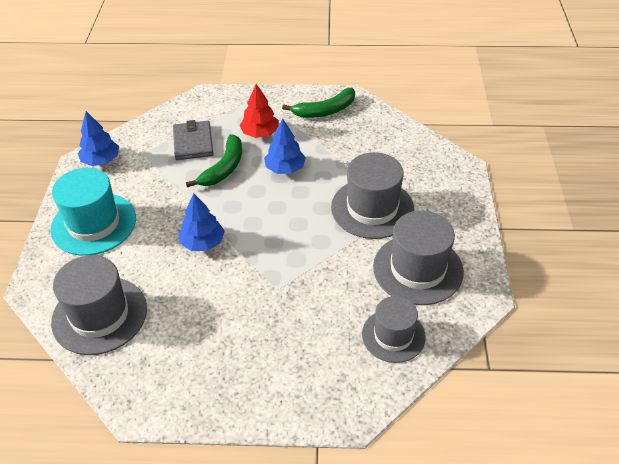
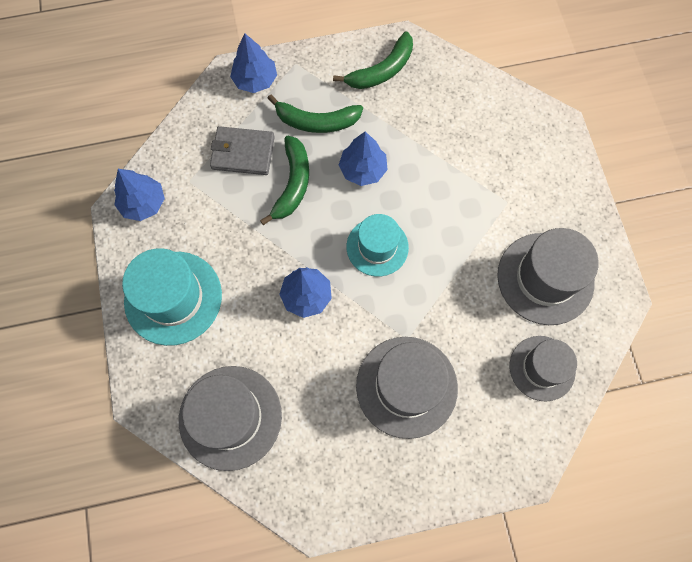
camera: 15 degrees left, 25 degrees up
grey wallet [173,120,213,160] -> grey wallet turned 60 degrees counterclockwise [210,126,275,175]
red tree [240,84,279,138] -> green banana [267,94,363,133]
grey hat [331,152,414,239] -> grey hat moved to [356,337,458,439]
none -> blue tree [230,34,277,93]
none -> turquoise hat [347,214,409,277]

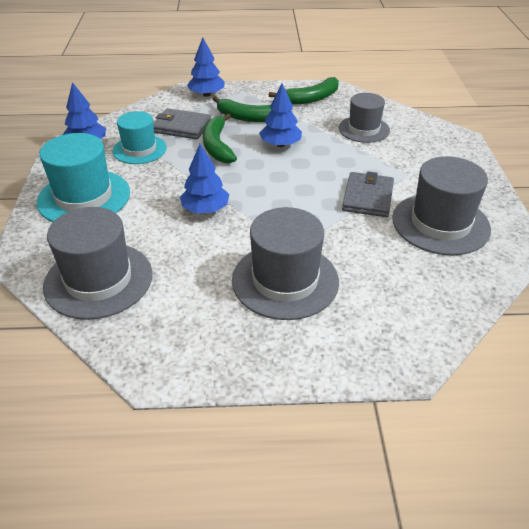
camera: 10 degrees right, 30 degrees down
green banana [260,136,309,225] -> green banana turned 150 degrees clockwise [203,113,237,163]
turquoise hat [347,214,409,277] -> turquoise hat moved to [113,111,167,164]
grey hat [510,336,577,401] -> grey hat moved to [339,93,390,143]
none -> grey wallet [342,172,394,217]

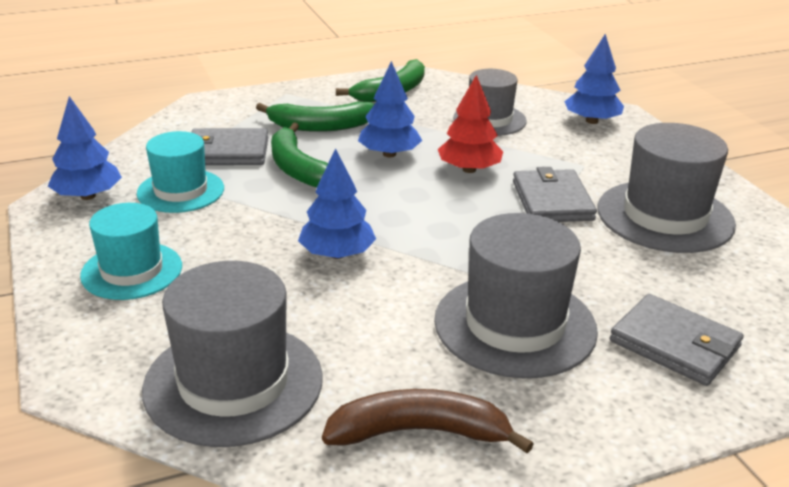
camera: 20 degrees left, 10 degrees down
turquoise hat [37,133,130,222] -> turquoise hat [80,203,182,300], size x0.65
blue tree [187,37,224,97] -> blue tree moved to [564,34,624,124]
none -> brown banana [322,389,534,453]
none -> red tree [438,75,503,173]
none -> grey wallet [609,294,744,386]

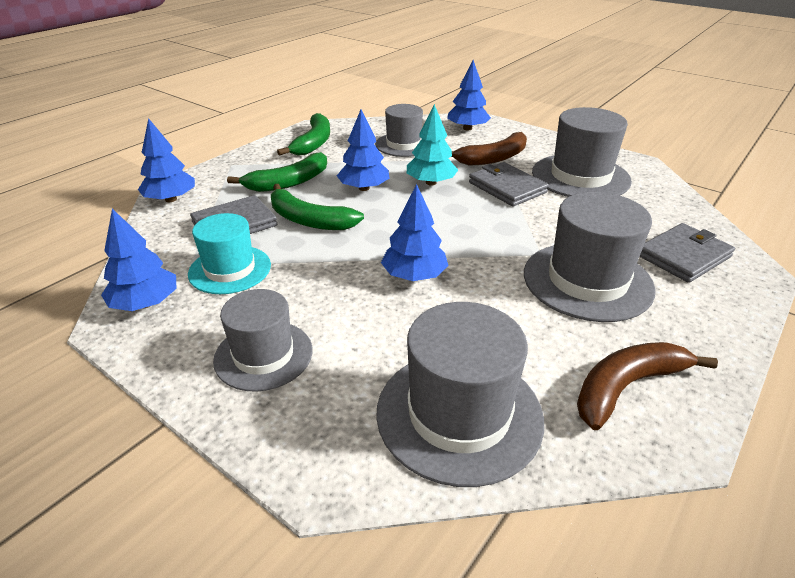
camera: 30 degrees left, 5 degrees up
turquoise hat [80,203,182,300] -> grey hat [213,289,313,392]
red tree [438,75,503,173] -> turquoise tree [407,104,458,185]
grey wallet [609,294,744,386] -> grey wallet turned 45 degrees counterclockwise [640,223,735,283]
none -> blue tree [138,118,195,202]
none -> brown banana [451,132,527,165]

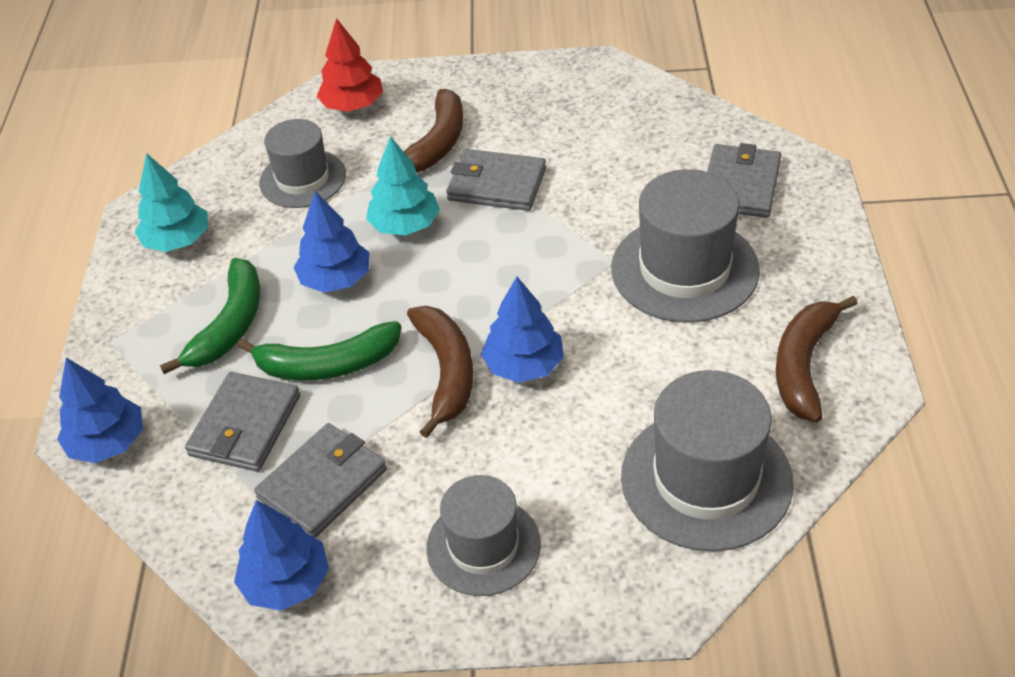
camera: 35 degrees left, 10 degrees up
turquoise hat [188,213,271,294] -> grey wallet [254,423,387,538]
green banana [277,113,330,156] -> turquoise tree [135,153,208,252]
blue tree [447,60,491,130] -> red tree [317,18,383,112]
grey hat [532,107,632,197] -> none
none -> brown banana [407,306,473,438]

